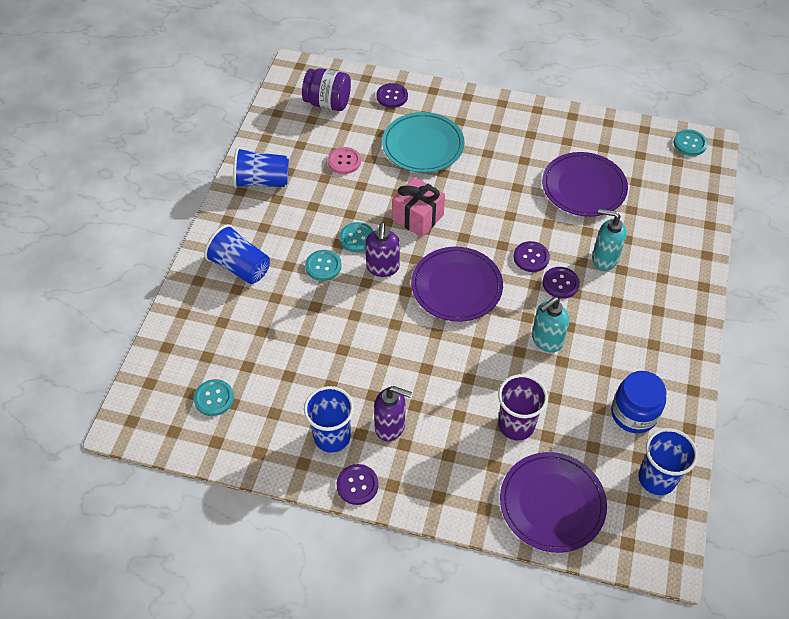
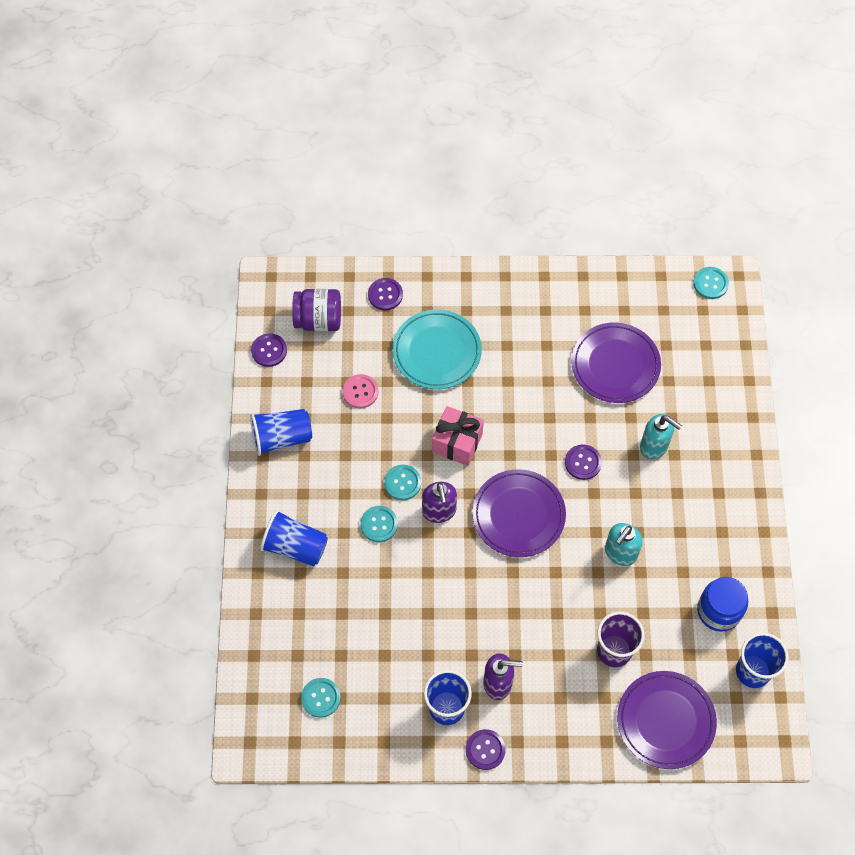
camera: 15 degrees left, 10 degrees up
purple button [543,267,580,299] -> purple button moved to [251,333,287,367]
turquoise soap dispenser [592,209,627,271] -> turquoise soap dispenser turned 150 degrees counterclockwise [640,414,682,460]

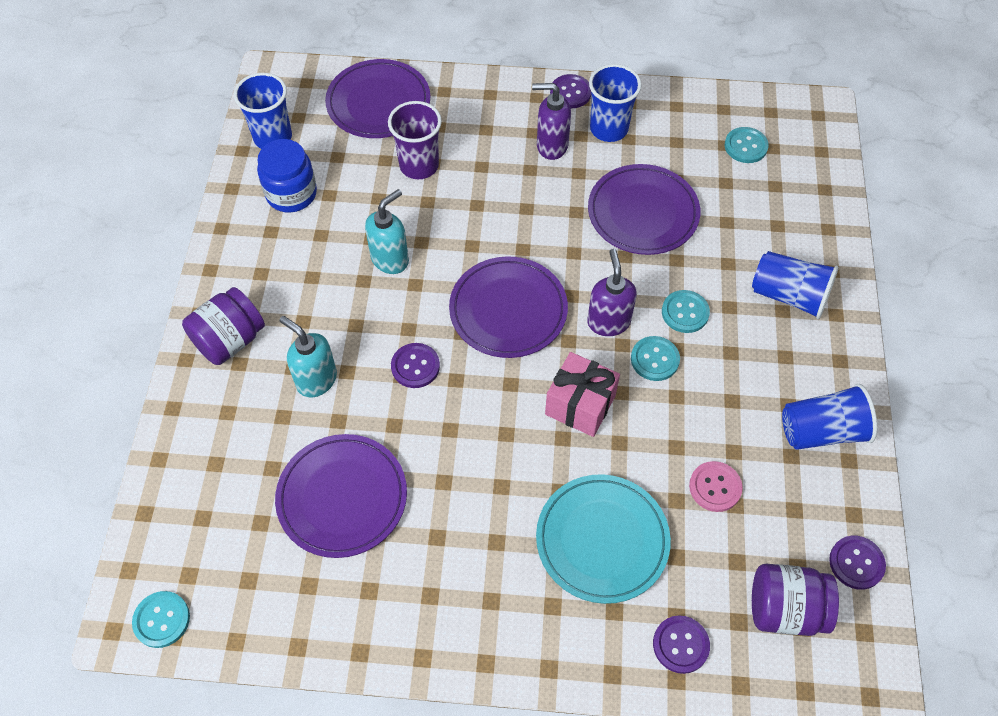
camera: 175 degrees left, 5 degrees down
none -> purple jar [182,287,265,365]
none -> purple plate [588,164,700,255]

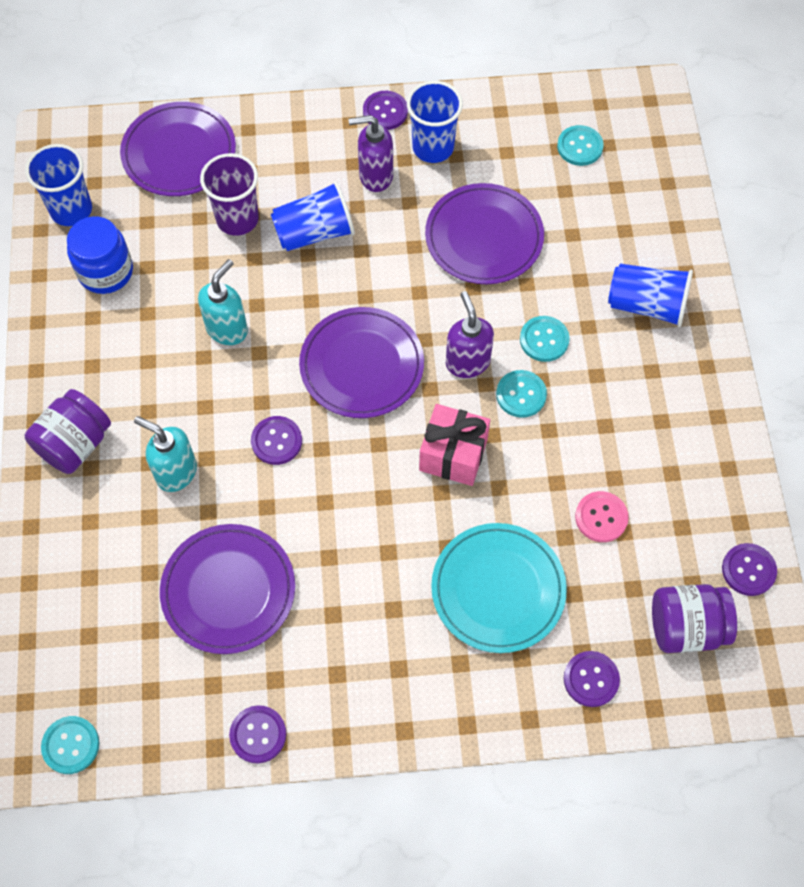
camera: 10 degrees left, 5 degrees up
blue cup [782,384,877,450] -> blue cup moved to [271,181,355,251]
none -> purple button [229,705,286,763]

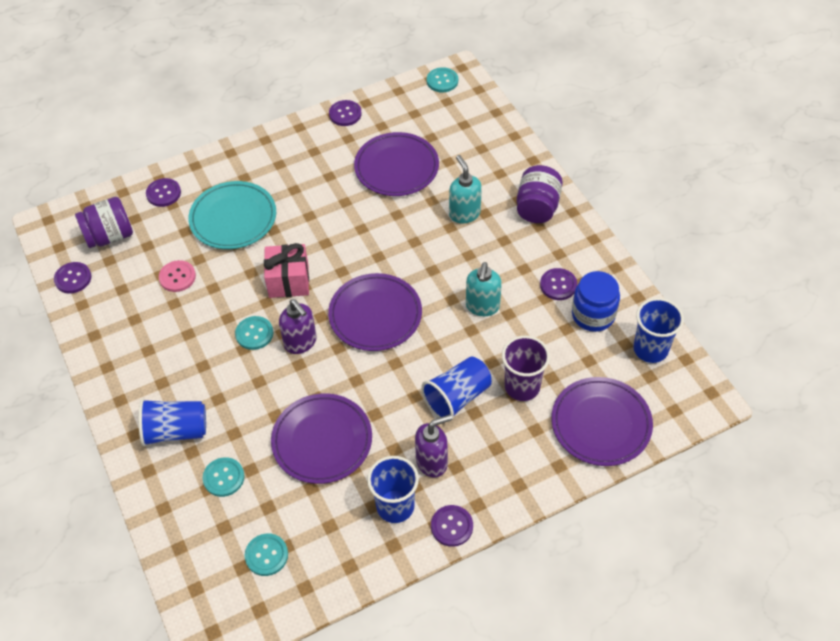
camera: 160 degrees right, 10 degrees down
turquoise soap dispenser [134,416,197,492] -> turquoise soap dispenser turned 120 degrees counterclockwise [449,155,482,224]
purple button [251,416,302,465] -> purple button moved to [540,268,577,300]
turquoise button [520,316,570,362] -> turquoise button moved to [203,457,244,497]

